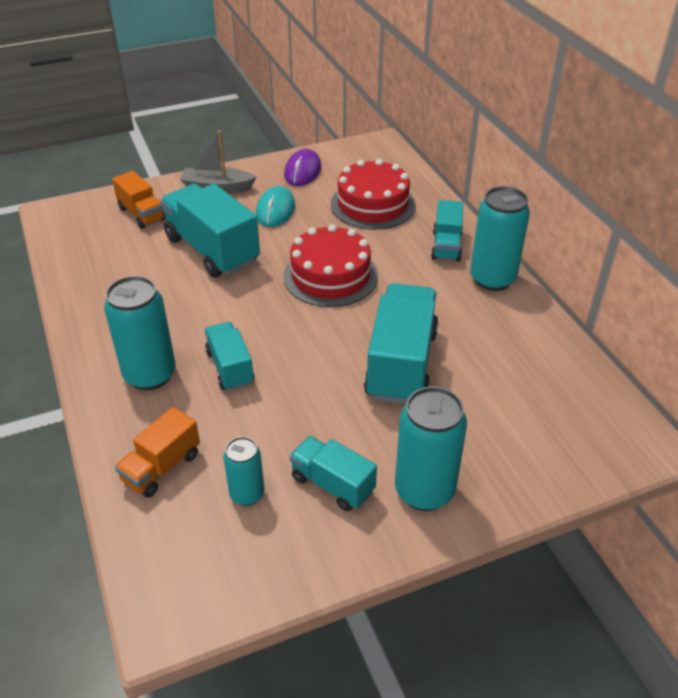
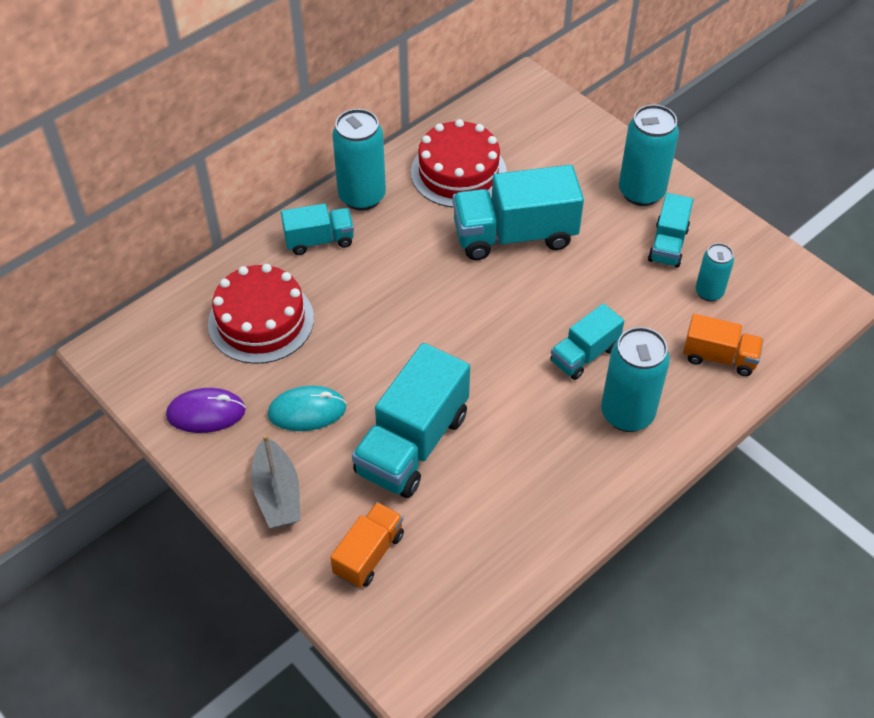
camera: 110 degrees left, 10 degrees up
red cake [283,224,378,307] -> red cake moved to [411,119,507,208]

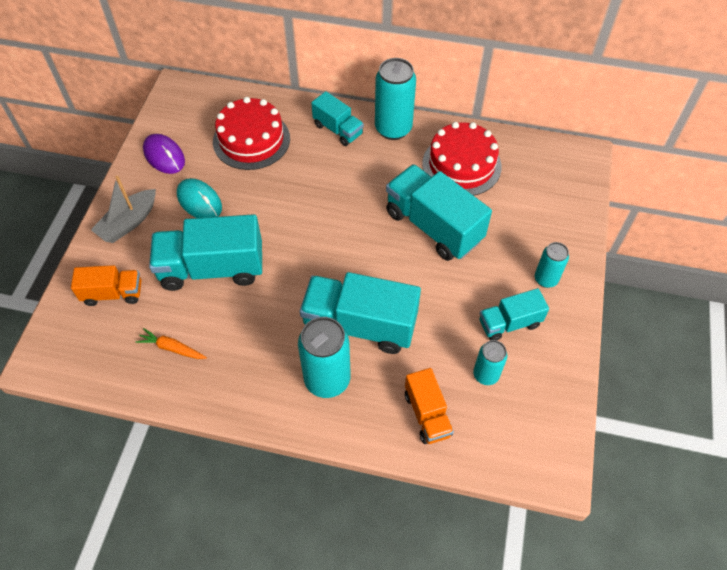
camera: 55 degrees right, 5 degrees up
turquoise truck [550,303,624,380] -> turquoise truck [300,272,421,354], size x1.77
turquoise can [619,104,679,206] -> turquoise can [535,242,569,288], size x0.58
none -> orange carrot [136,328,207,359]

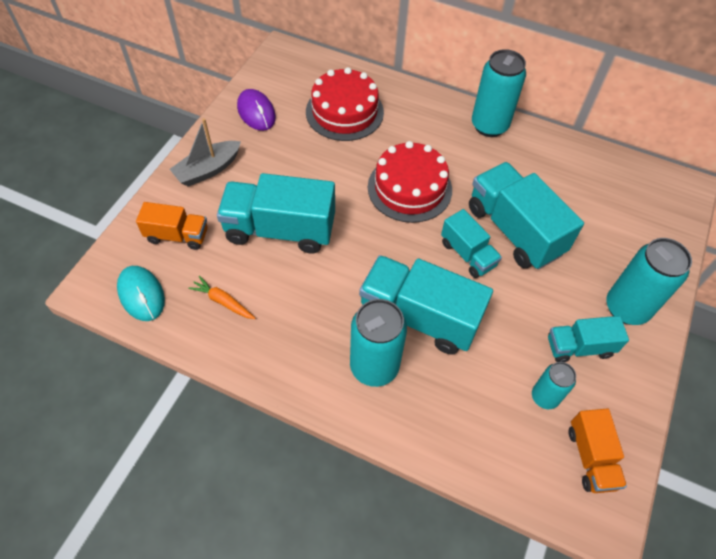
camera: 10 degrees right, 0 degrees up
turquoise mouse [177,178,222,218] -> turquoise mouse moved to [117,266,165,321]
turquoise truck [311,91,364,146] -> turquoise truck moved to [441,209,502,278]
orange truck [405,368,454,444] -> orange truck moved to [568,408,627,493]
red cake [422,122,502,196] -> red cake moved to [368,141,452,223]
turquoise can [535,242,569,288] -> turquoise can [606,238,692,325], size x1.74

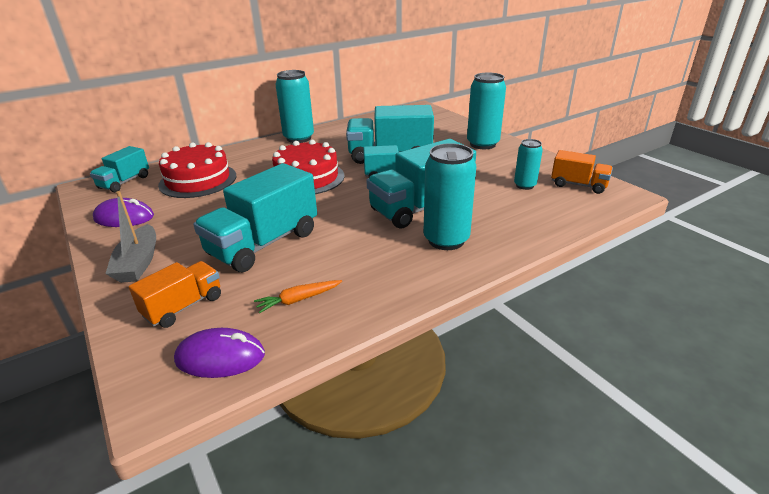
camera: 55 degrees left, 25 degrees down
turquoise mouse [117,266,165,321] -> purple mouse [174,328,265,378]
turquoise truck [548,316,629,362] -> turquoise truck moved to [90,146,149,192]

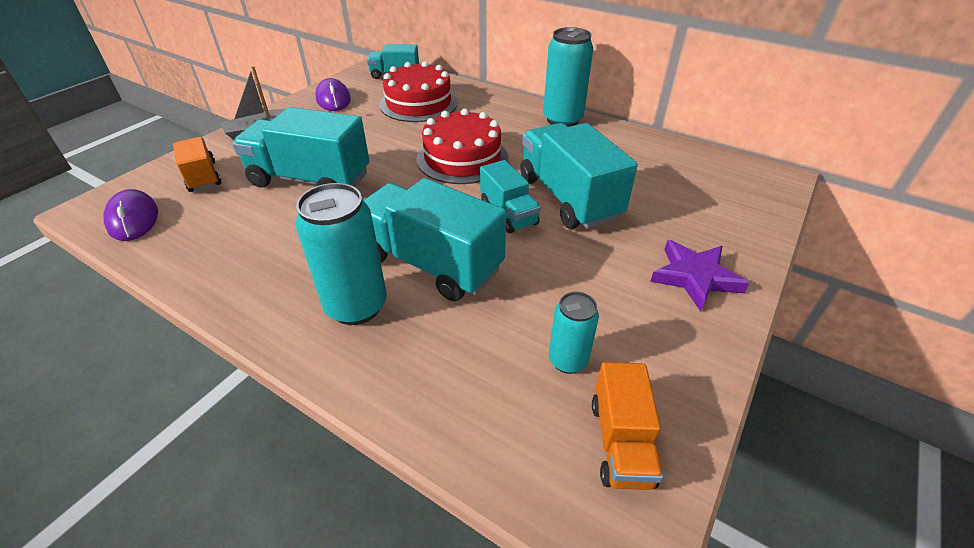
camera: 65 degrees right, 10 degrees up
orange truck [129,261,221,328] -> orange truck turned 135 degrees counterclockwise [173,137,221,192]
orange carrot [254,280,342,313] -> none
turquoise can [467,72,506,149] -> purple star [650,240,749,312]

